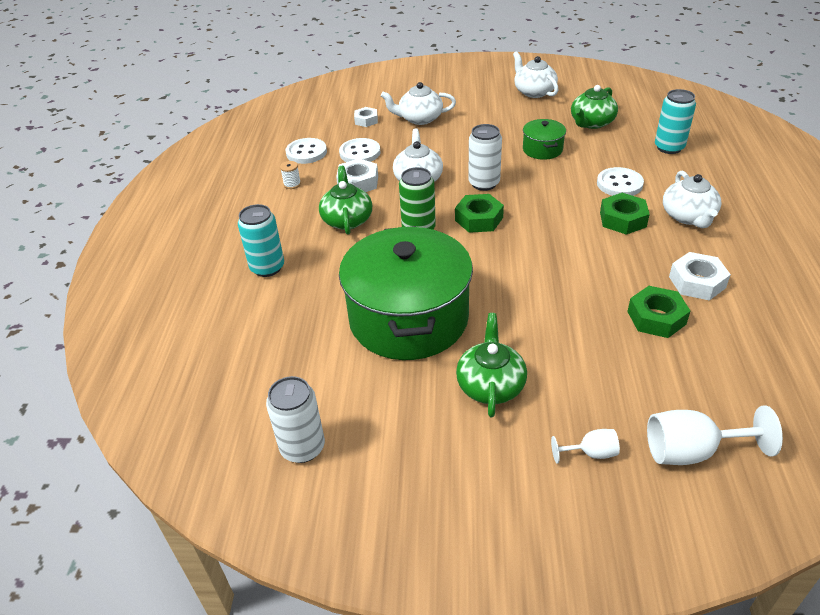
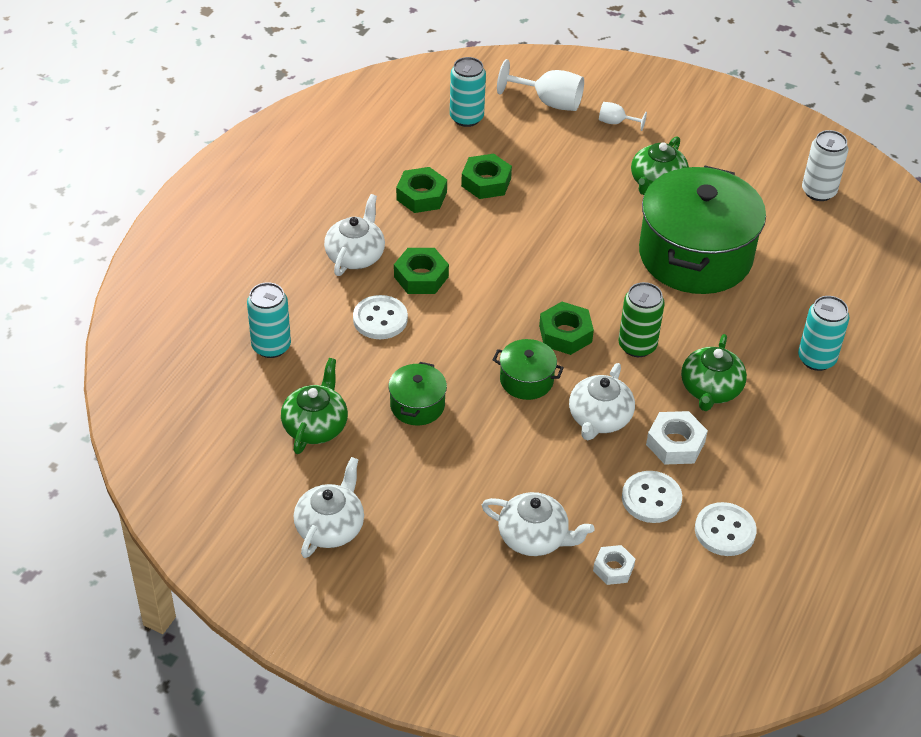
camera: 160 degrees left, 5 degrees up
white spool [280,161,301,189] -> none
white can [468,124,502,191] -> green pot [493,339,564,400]
white teapot [513,51,558,98] -> white teapot turned 150 degrees counterclockwise [294,457,364,558]
green teapot [571,85,618,129] -> green teapot turned 45 degrees counterclockwise [281,358,348,454]
white nut [669,252,731,301] -> green nut [396,167,447,213]
none -> turquoise can [450,57,486,127]

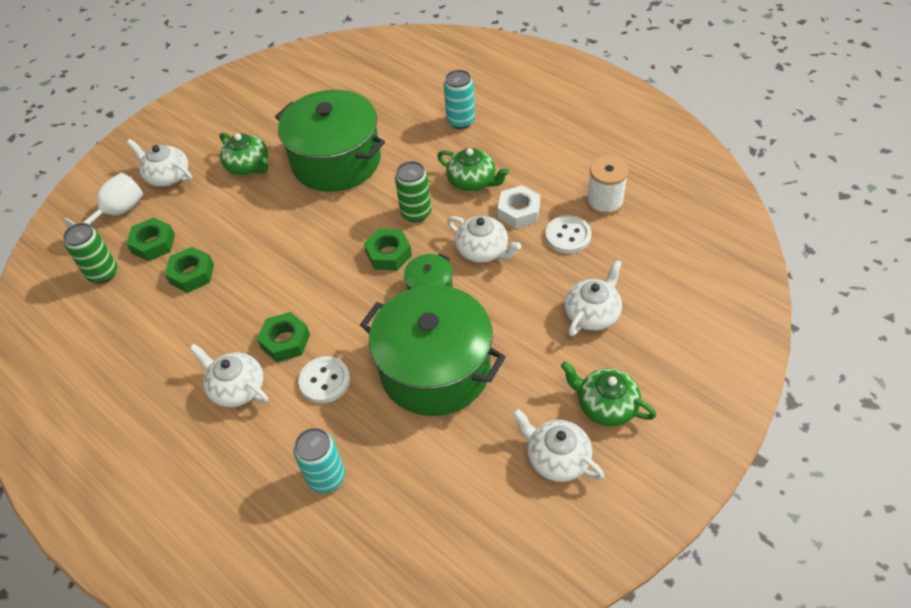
camera: 70 degrees left, 5 degrees up
green teapot [281,358,348,454] -> green teapot moved to [561,362,656,426]
green pot [388,362,447,425] -> green pot [360,285,506,416], size x2.28
green nut [396,167,447,213] -> green nut moved to [126,217,175,261]
turquoise can [450,57,486,127] -> green can [63,223,117,284]
white nut [593,545,635,585] -> none
white goblet [599,102,647,131] -> white teapot [127,139,192,187]
white button [695,502,757,556] -> white spool [587,156,629,215]
white can [802,130,849,201] -> none

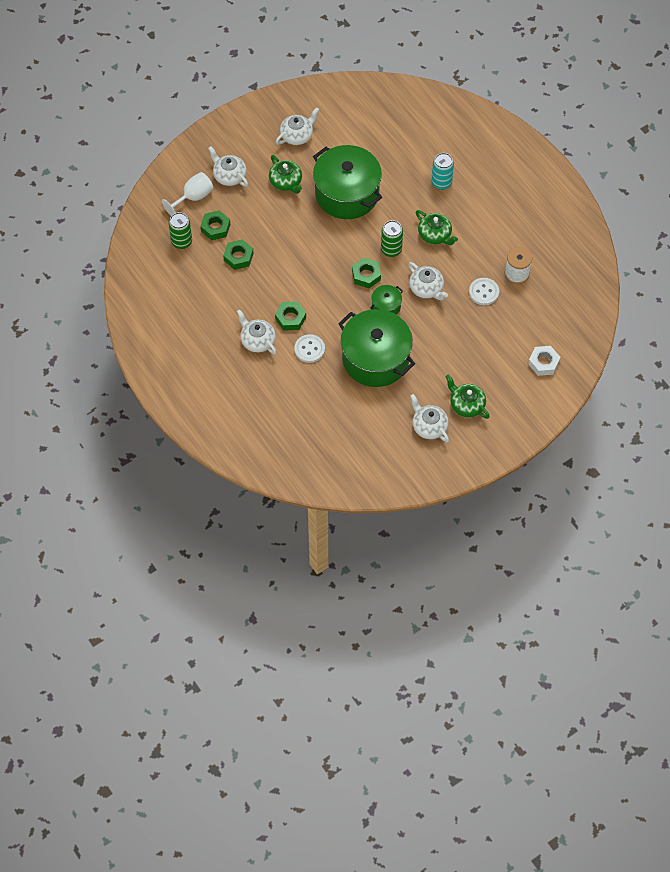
camera: 10 degrees right, 10 degrees up
turquoise can [294,428,345,493] -> none
white nut [498,185,540,228] -> white nut moved to [528,346,560,376]
white teapot [565,259,622,336] -> white teapot moved to [276,107,319,145]

